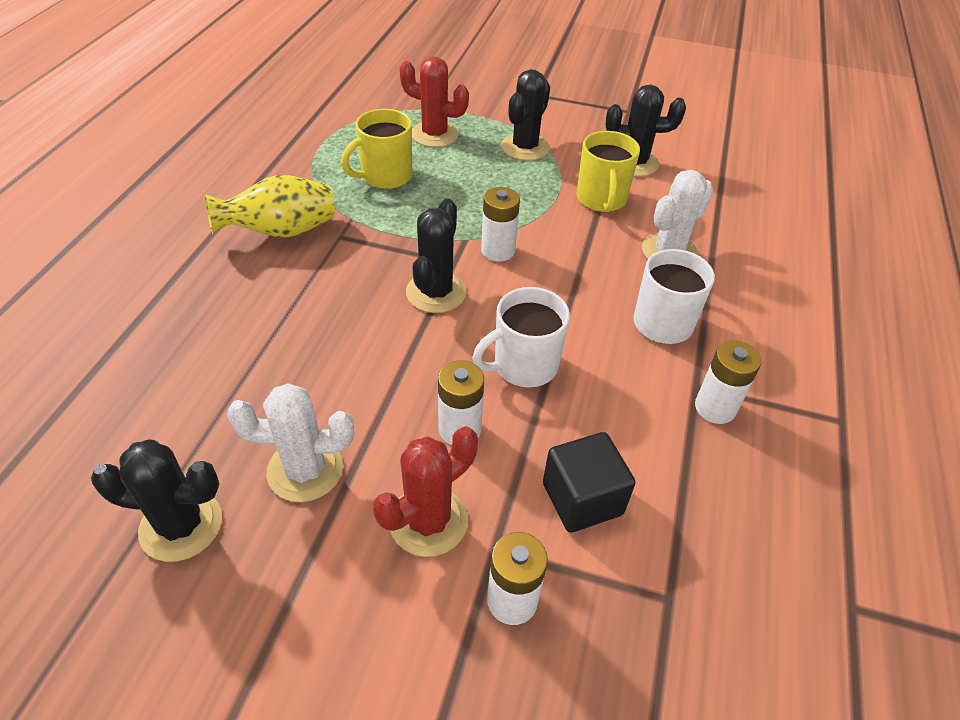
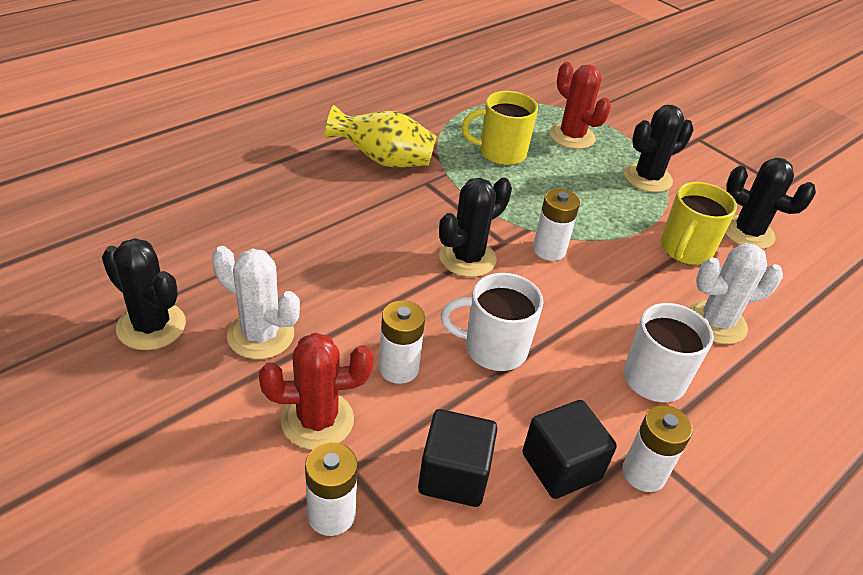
camera: 30 degrees right, 5 degrees down
none -> black cube [522,400,617,499]

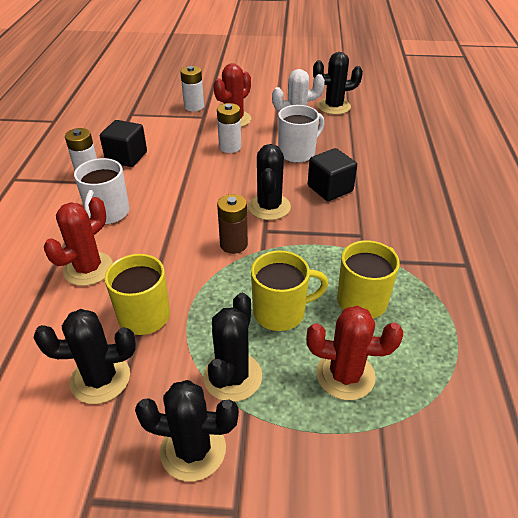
camera: 140 degrees right, 0 degrees up
yellow vase [325,105,437,167] -> none
black cube [418,409,498,507] -> black cube moved to [308,148,357,201]
white mug [441,273,543,371] -> white mug moved to [278,105,324,163]
white battery [533,189,580,261] -> brown battery [217,194,248,254]
white cactus [689,243,783,344] -> red cactus [44,197,113,286]
none -> black cactus [135,380,239,481]
none -> yellow mug [251,250,328,331]

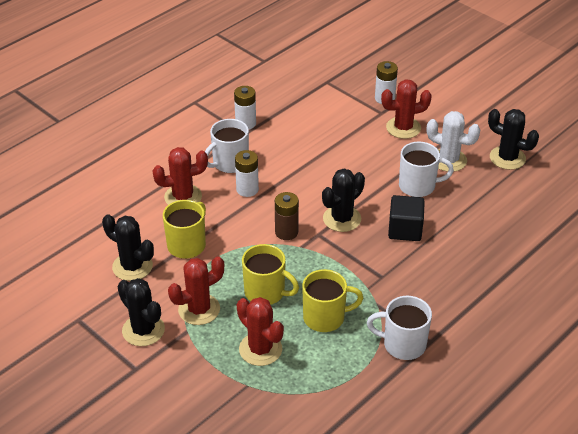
camera: 40 degrees right, 0 degrees up
black cube [100,120,147,167] -> none
black cactus [203,293,262,402] -> red cactus [168,256,224,325]
white battery [217,103,241,153] -> white battery moved to [235,150,259,197]
none -> white mug [367,296,432,360]

